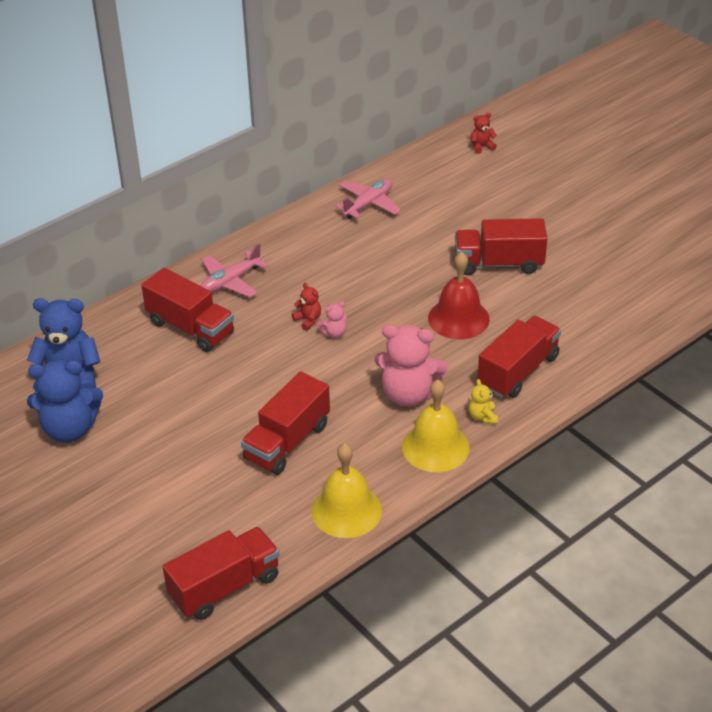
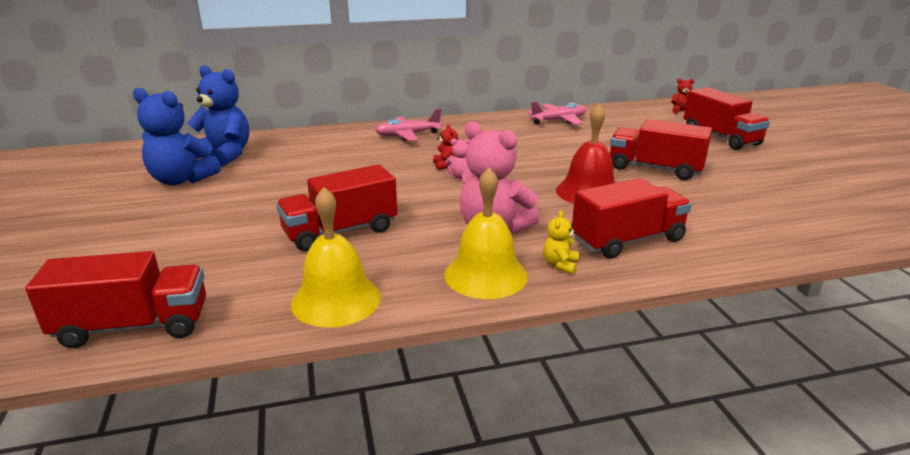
camera: 25 degrees right, 15 degrees down
red truck [141,268,234,352] -> red truck moved to [683,87,770,150]

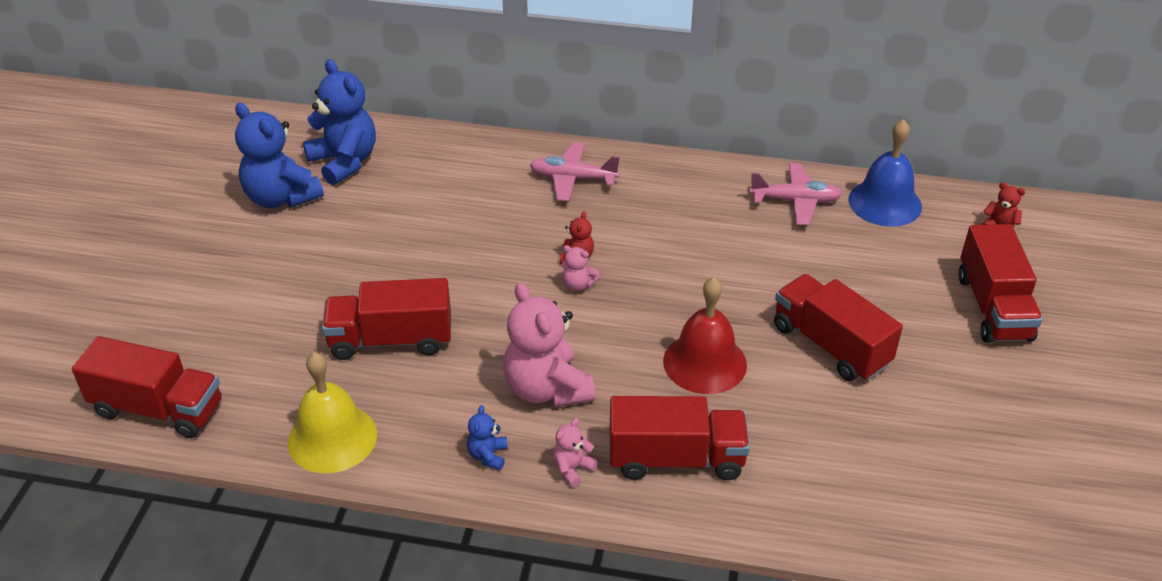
camera: 25 degrees right, 15 degrees up
yellow bell [444,168,528,299] -> blue teddy bear [467,405,508,470]
yellow teddy bear [543,211,579,274] -> pink teddy bear [553,418,598,487]
none -> blue bell [848,119,922,226]

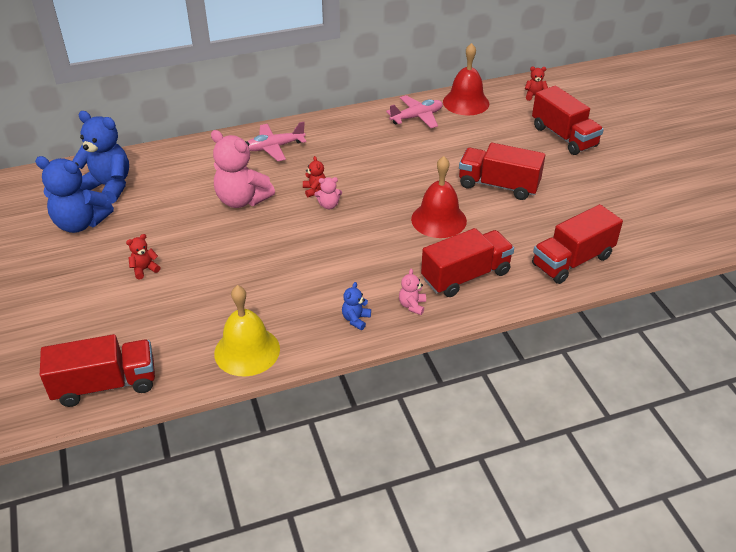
camera: 30 degrees left, 0 degrees up
red truck [322,278,451,360] -> red truck moved to [532,204,623,284]
blue teddy bear [467,405,508,470] -> blue teddy bear turned 45 degrees clockwise [342,282,371,330]
pink teddy bear [503,283,595,407] -> pink teddy bear moved to [211,130,275,208]
blue bell [848,119,922,226] -> red bell [443,43,489,115]
none -> red teddy bear [126,234,160,280]

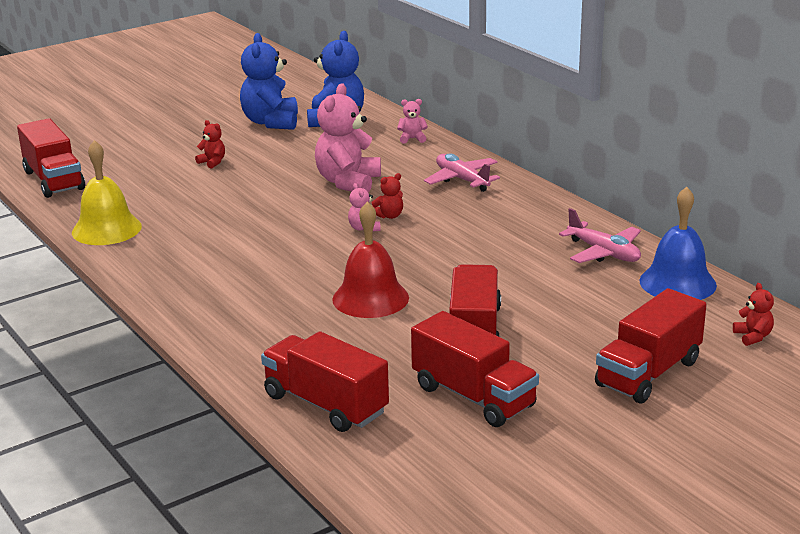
camera: 75 degrees right, 15 degrees down
blue teddy bear [342,282,371,330] -> none
pink teddy bear [399,269,426,315] -> pink teddy bear moved to [397,99,428,144]
red truck [421,228,514,297] -> red truck moved to [411,311,539,427]
red bell [443,43,489,115] -> blue bell [639,187,717,300]

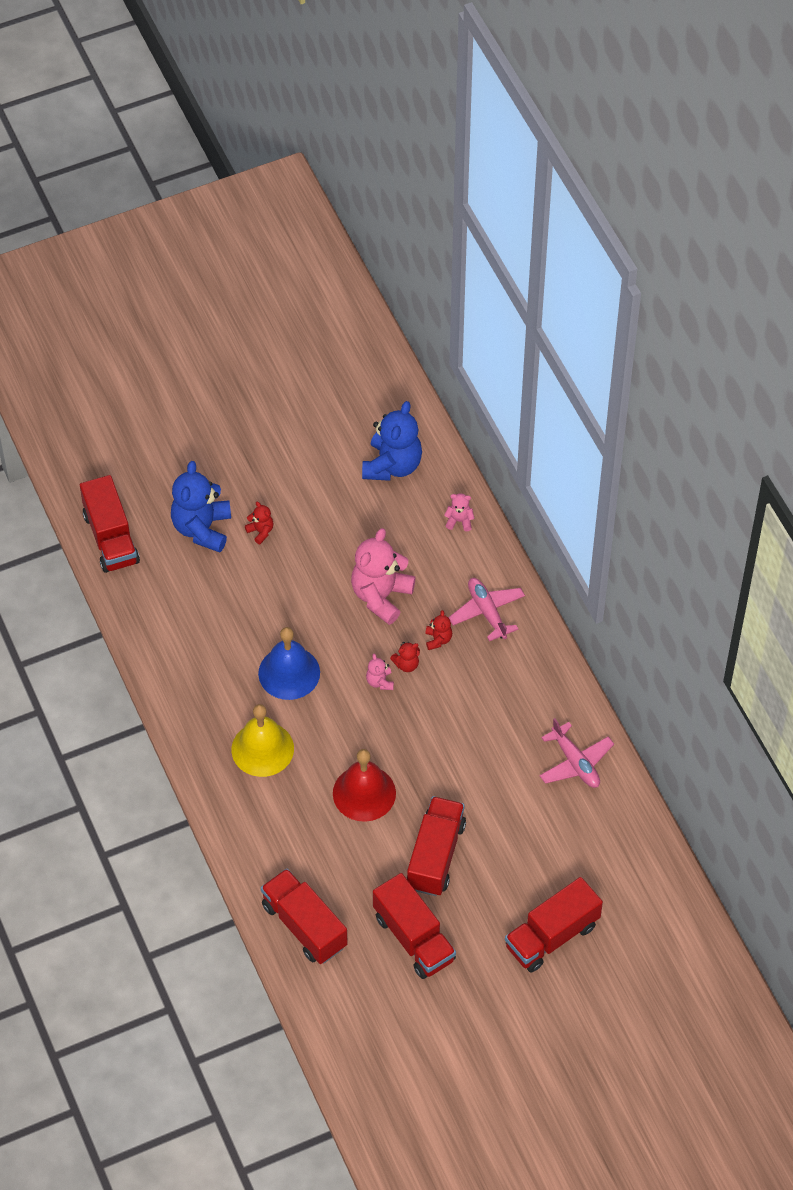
camera: 10 degrees right, 30 degrees up
yellow bell [72,140,142,245] -> yellow bell moved to [232,704,294,777]
blue teddy bear [240,33,298,130] -> blue teddy bear moved to [171,461,231,553]
blue bell [639,187,717,300] -> blue bell moved to [258,627,320,700]
red teddy bear [733,283,774,346] -> red teddy bear moved to [425,610,452,650]

